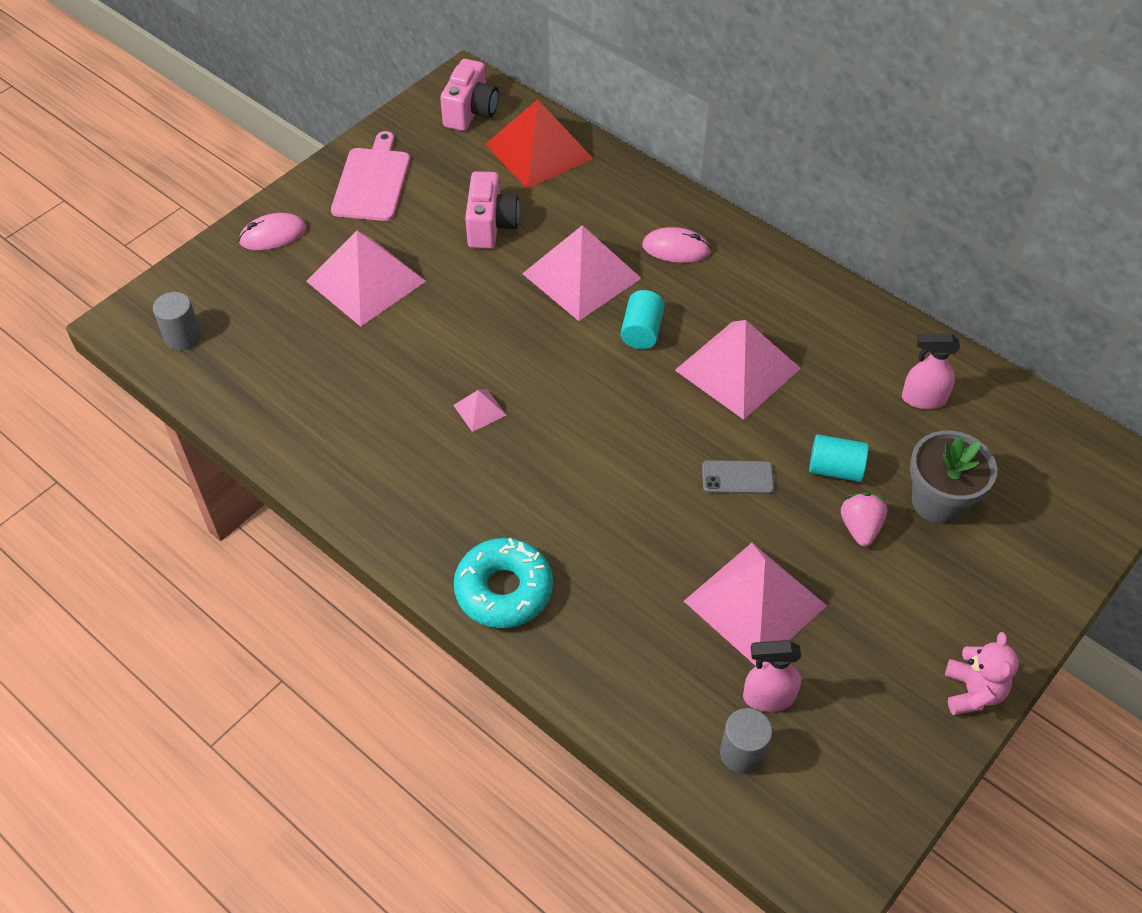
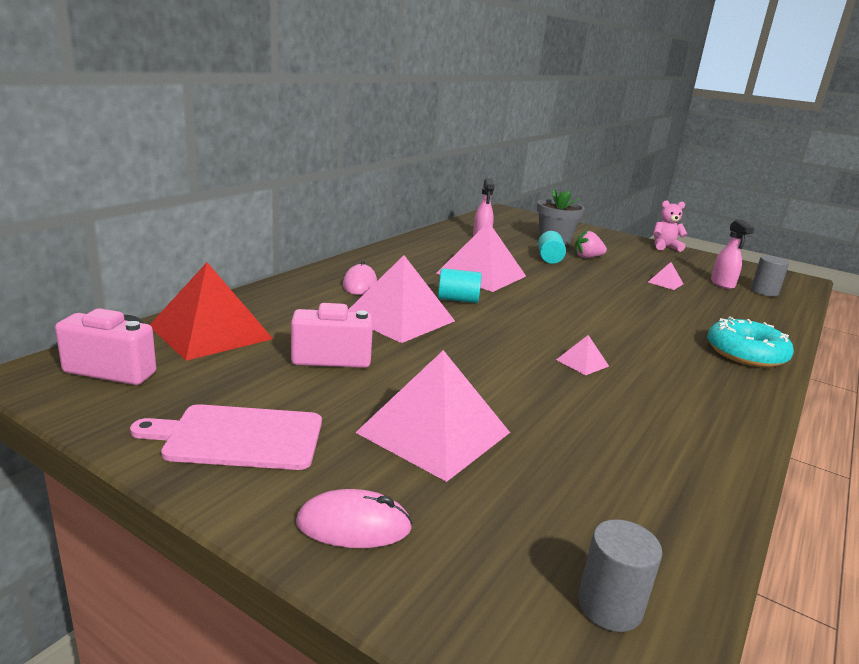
camera: 100 degrees left, 30 degrees down
pink mouse [238,213,306,250] -> pink mouse turned 60 degrees counterclockwise [296,489,412,548]
pink pyramid [684,543,827,666] -> pink pyramid [648,262,683,290], size x0.43
grey phone [702,460,774,494] -> none

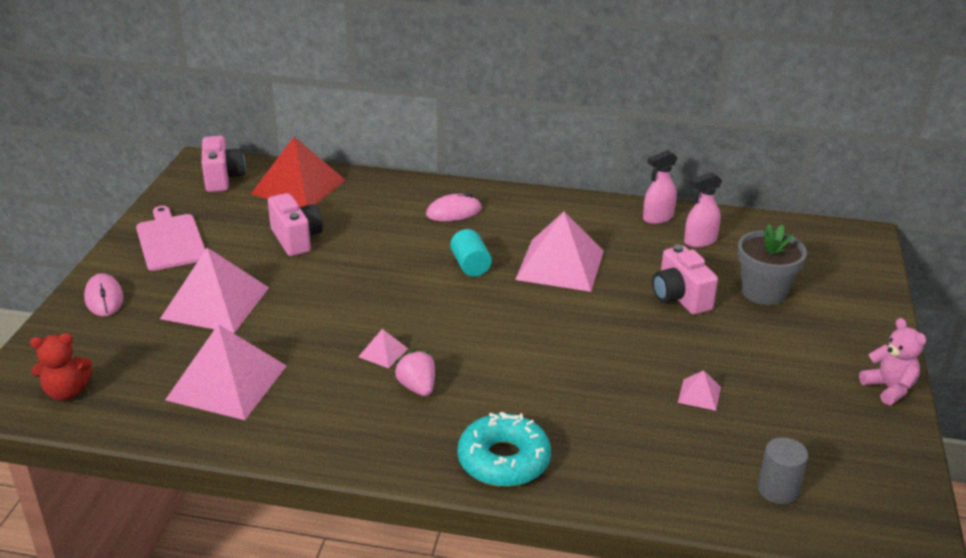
camera: 70 degrees right, 10 degrees up
pink pyramid [348,255,455,343] -> pink pyramid moved to [165,324,287,420]
turquoise cylinder [538,231,566,264] -> pink camera [652,245,718,315]
pink strawberry [575,230,607,258] -> pink strawberry moved to [393,349,435,396]
grey cylinder [578,519,662,632] -> red teddy bear [30,333,92,401]
pink spray bottle [711,220,755,289] -> pink spray bottle moved to [643,150,677,224]

